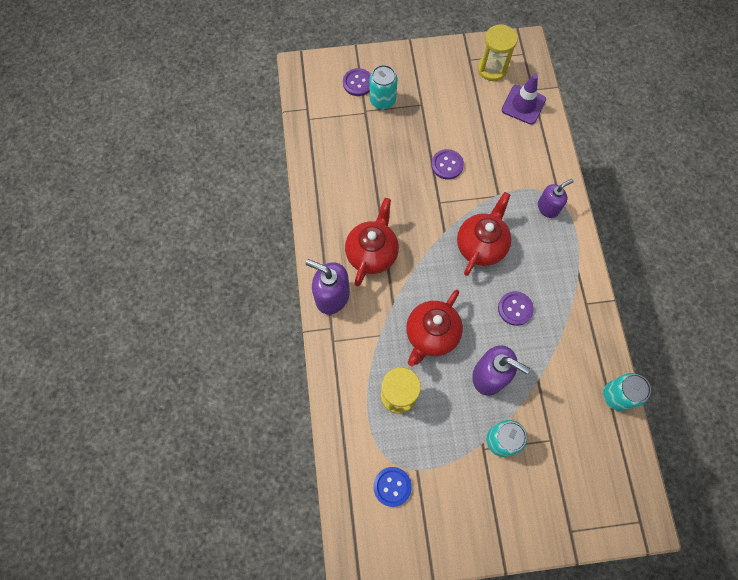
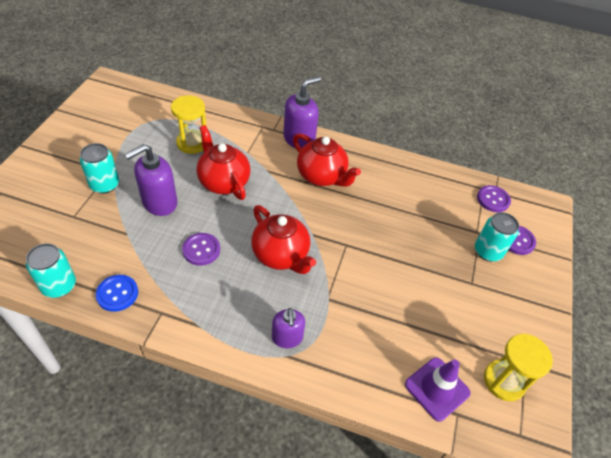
camera: 110 degrees right, 20 degrees down
blue button [373,467,412,507] -> blue button moved to [96,275,138,312]
purple button [431,149,464,179] -> purple button moved to [477,185,511,212]

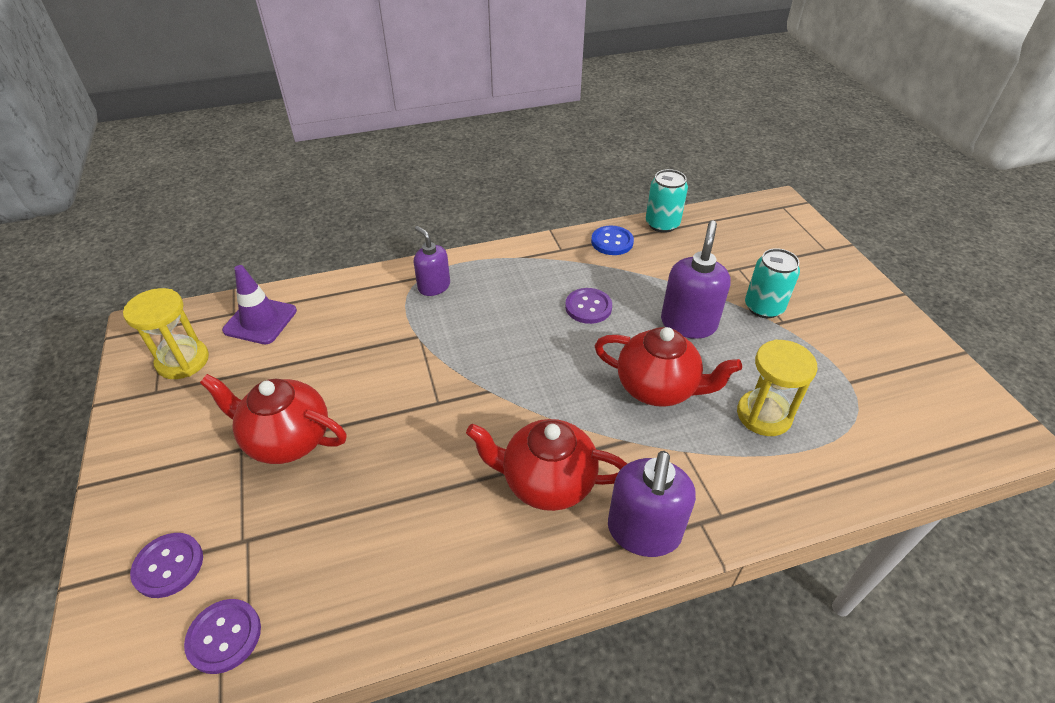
camera: 150 degrees right, 5 degrees down
red teapot [251,205,316,274] -> red teapot moved to [200,374,347,464]
turquoise can [475,212,519,261] -> none

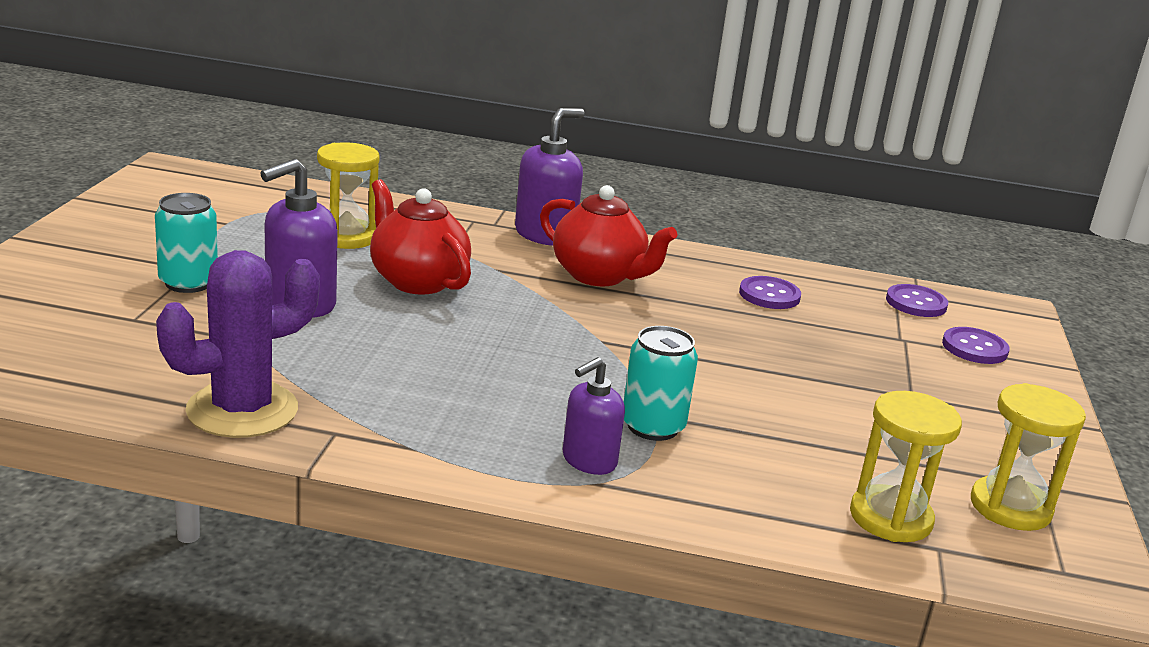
camera: 155 degrees left, 20 degrees down
red teapot [200,374,347,464] -> none
purple traffic cone [222,265,297,344] -> yellow hourglass [850,391,962,542]
purple soap dispenser [414,226,450,296] -> purple soap dispenser turned 60 degrees clockwise [563,357,625,475]
purple button [565,288,612,324] -> purple button moved to [739,276,801,309]
blue button [591,226,634,255] -> purple cactus [156,250,320,438]
turquoise can [646,169,688,233] -> turquoise can moved to [624,326,698,441]

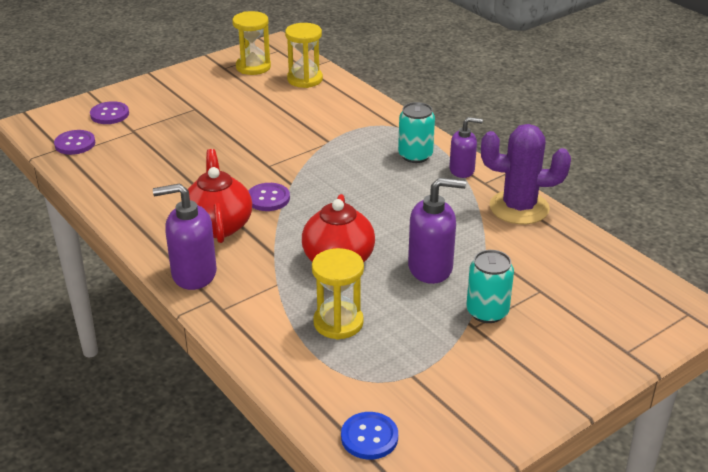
camera: 135 degrees left, 10 degrees up
purple soap dispenser [563,357,625,475] -> purple soap dispenser moved to [449,117,483,178]
turquoise can [624,326,698,441] -> turquoise can moved to [398,102,435,163]
purple button [739,276,801,309] -> purple button moved to [249,183,290,211]
none -> blue button [341,412,398,459]

